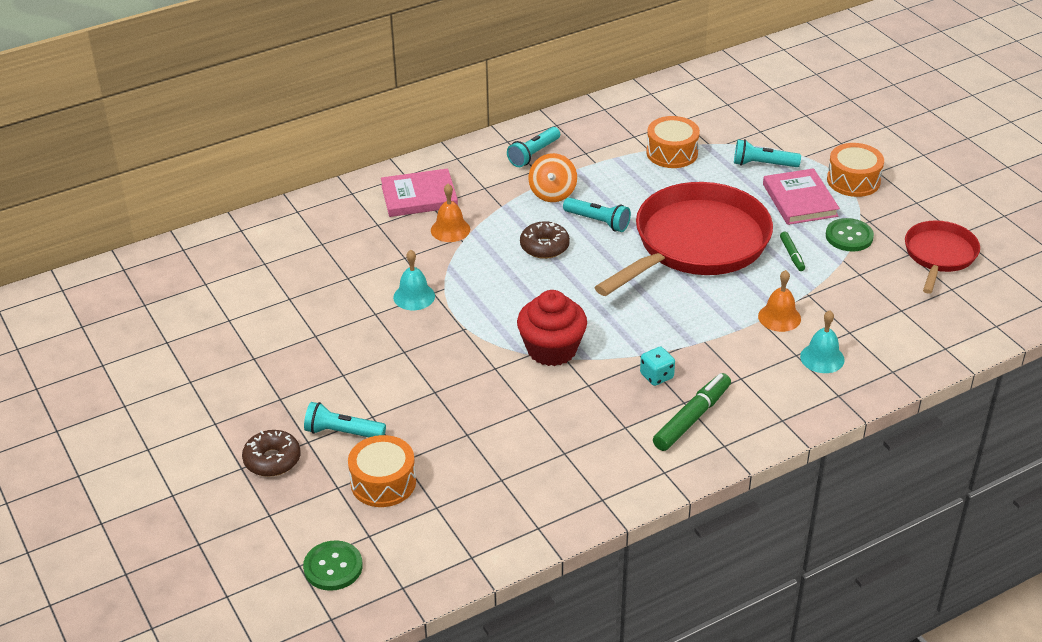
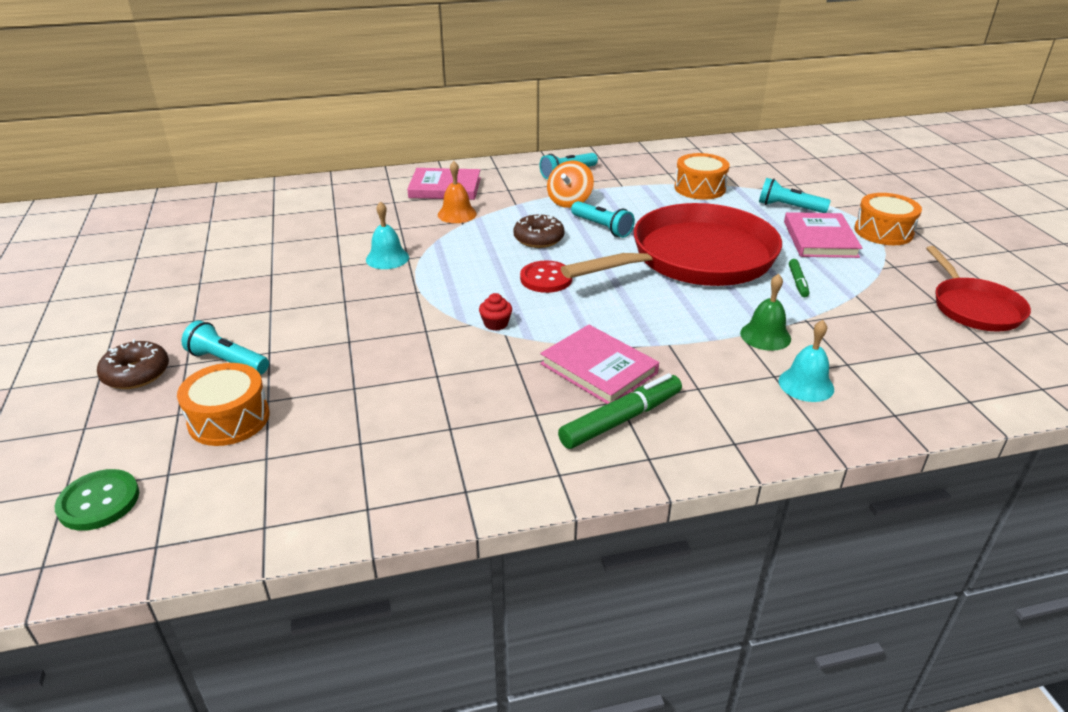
camera: 15 degrees right, 5 degrees down
red cupcake [517,290,587,366] -> red cupcake [479,293,512,331], size x0.43
turquoise dice [640,347,675,386] -> pink book [540,325,659,404]
orange bell [758,270,801,332] -> green bell [740,274,791,351]
green button [826,218,874,252] -> none
red pan [905,220,980,294] -> red pan turned 135 degrees clockwise [926,246,1031,331]
none -> red button [520,260,573,293]

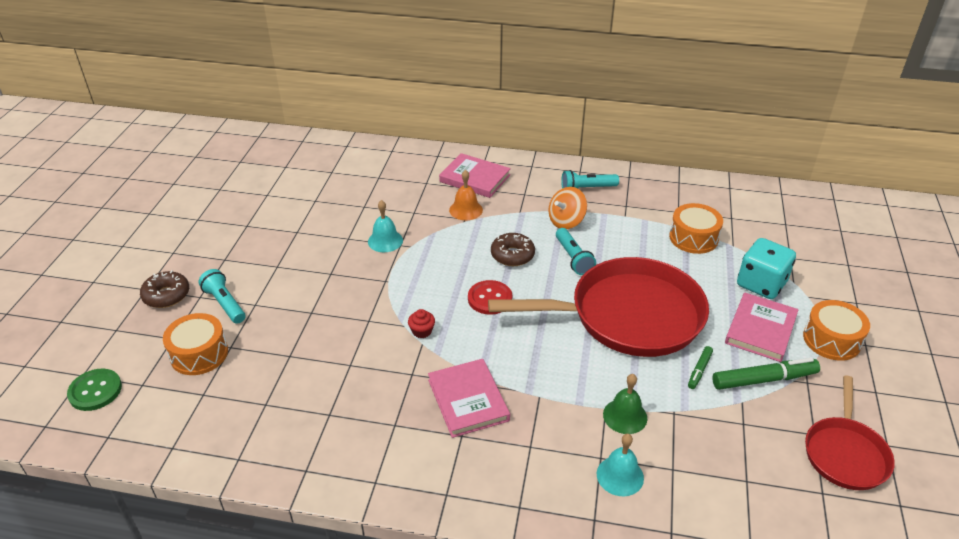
camera: 25 degrees right, 5 degrees up
green marker [558,373,682,449] -> green marker moved to [712,358,820,390]
turquoise flashlight [759,178,831,213] -> turquoise dice [737,238,796,299]

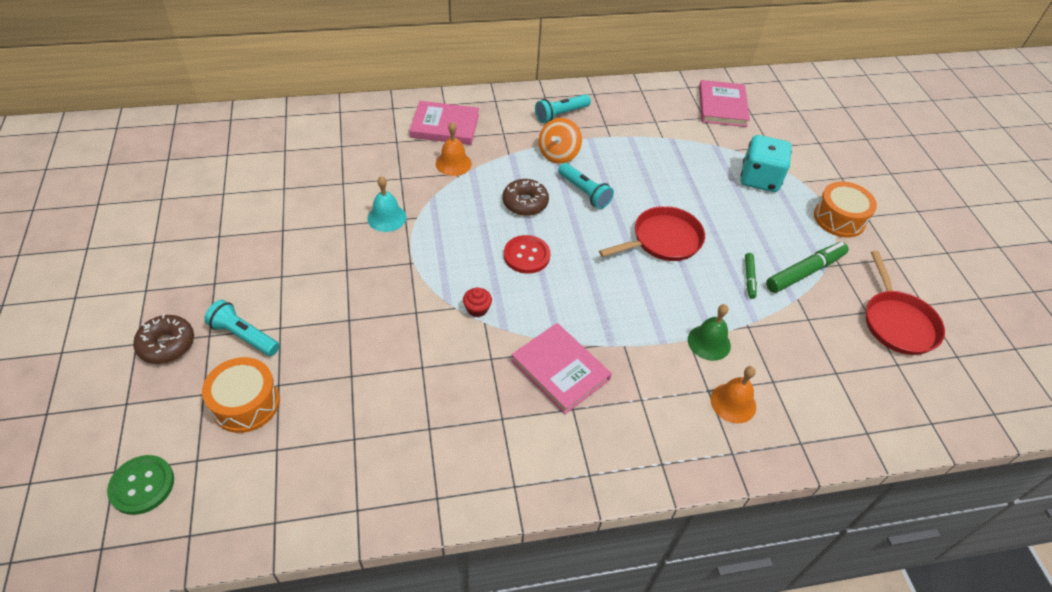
camera: 25 degrees left, 10 degrees up
red pan [488,257,709,357] -> red pan [599,206,705,261], size x0.54
turquoise bell [597,434,644,496] -> orange bell [711,366,756,423]
orange drum [669,203,723,254] -> none
pink book [725,293,799,362] -> pink book moved to [699,80,750,127]

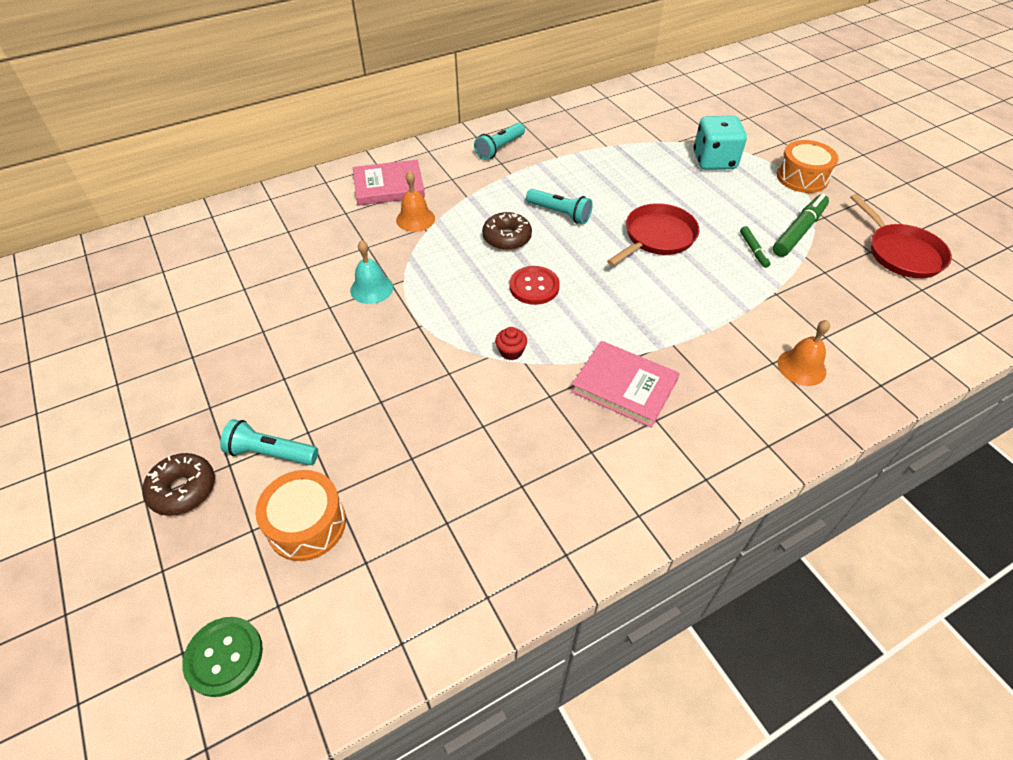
camera: 15 degrees left, 0 degrees up
orange spinning top [539,118,582,164] -> none
green bell [688,304,731,361] -> none
pink book [699,80,750,127] -> none

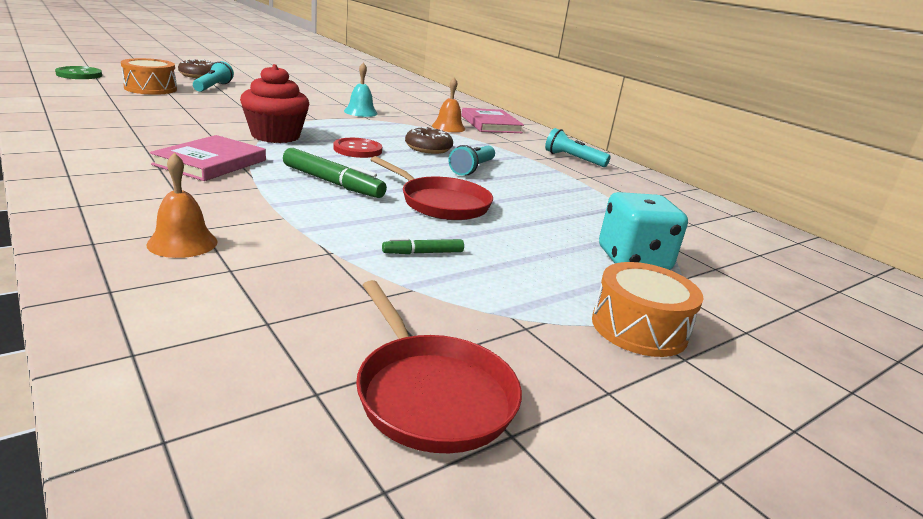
camera: 80 degrees right, 25 degrees down
red cupcake [495,327,527,360] -> red cupcake [240,64,309,143], size x2.34
green marker [773,194,829,257] -> green marker moved to [283,148,387,198]
red pan [850,194,952,278] -> red pan turned 90 degrees counterclockwise [356,280,522,453]

